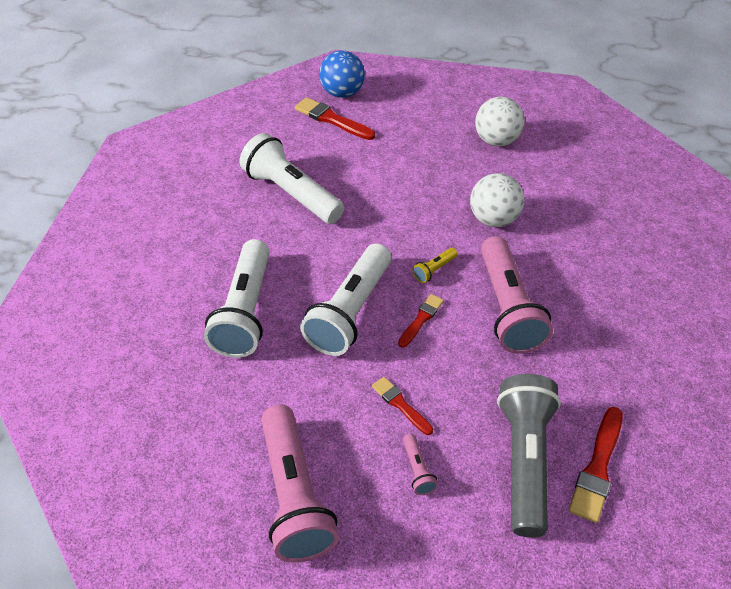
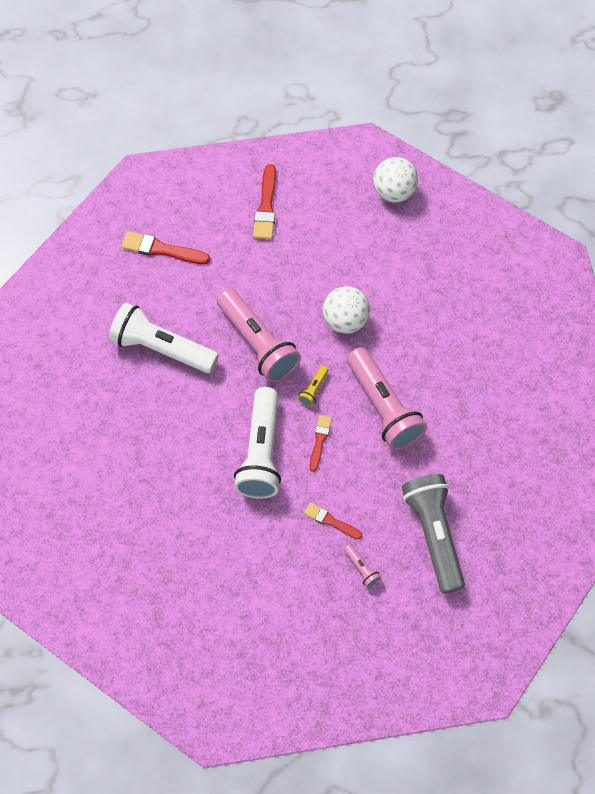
camera: 20 degrees left, 15 degrees up
white flashlight [204,239,270,358] -> none
pink flashlight [261,404,339,563] -> pink flashlight moved to [217,288,301,382]
blue ball [319,51,365,98] -> none
white ball [475,96,525,146] -> white ball moved to [373,157,418,202]
red brush [569,407,623,523] -> red brush moved to [253,164,276,240]

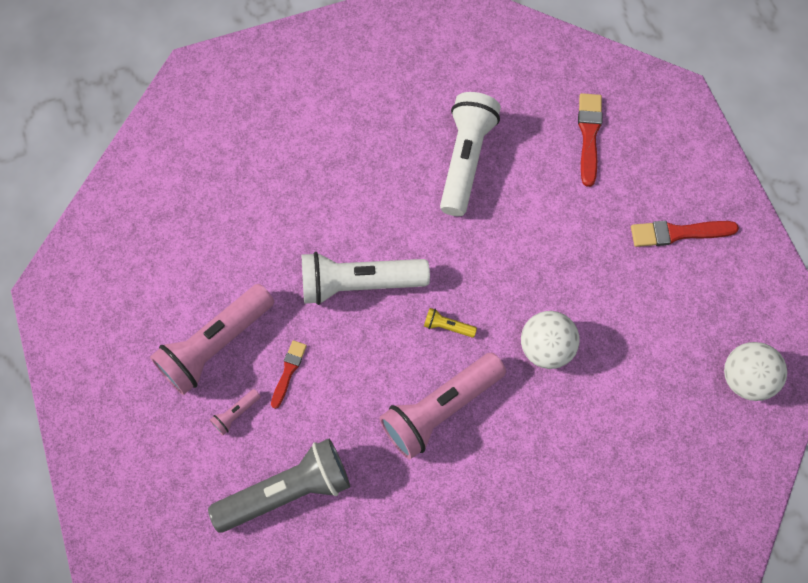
camera: 80 degrees right, 5 degrees up
pink flashlight [217,288,301,382] -> pink flashlight moved to [150,284,274,395]
red brush [310,415,332,472] -> none

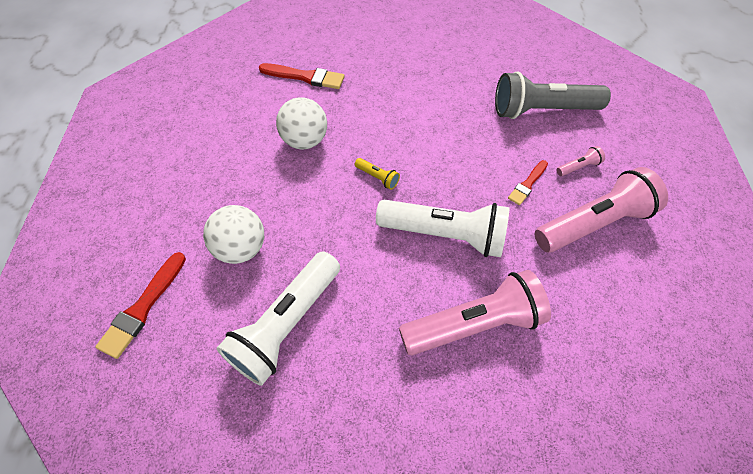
camera: 160 degrees left, 10 degrees down
pink flashlight [379,353,506,459] -> pink flashlight moved to [399,270,551,356]
red brush [631,221,739,247] -> red brush moved to [259,63,345,89]
white ball [724,342,787,401] -> white ball moved to [203,205,264,264]

